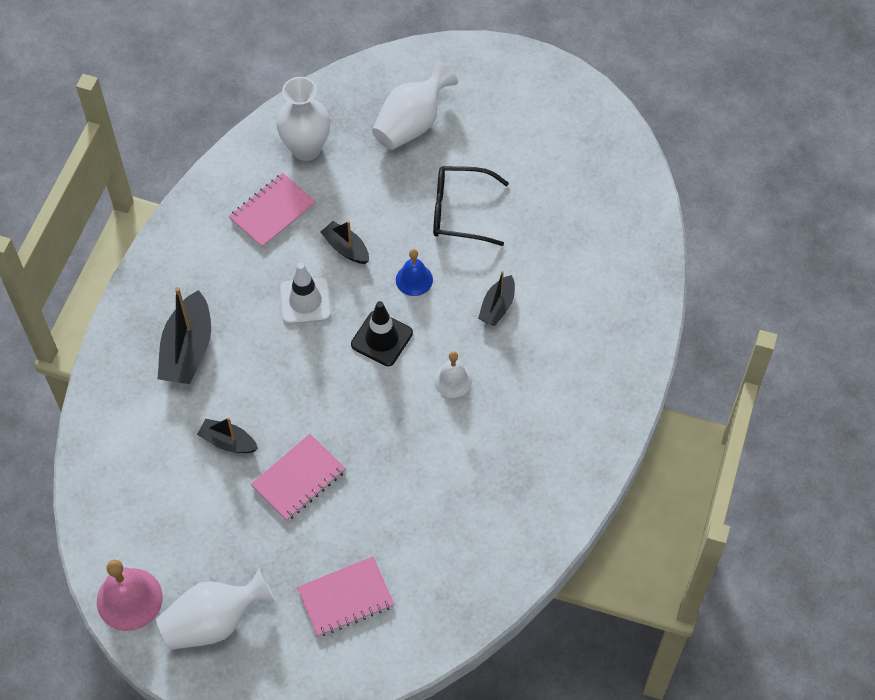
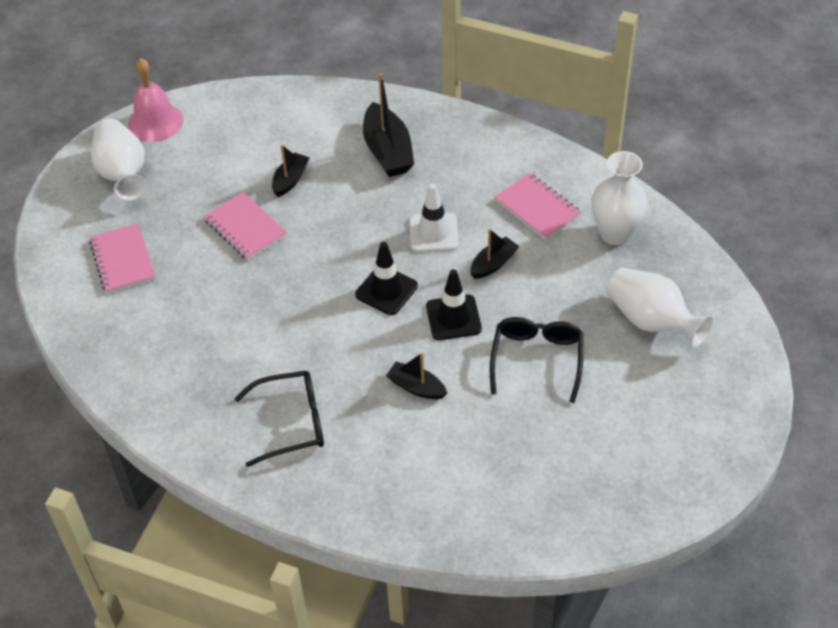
camera: 95 degrees right, 10 degrees down
black boat [158,287,211,384] -> black boat turned 120 degrees counterclockwise [363,73,414,177]
blue bell [396,249,433,296] -> black traffic cone [426,269,482,340]
white bell [434,351,472,398] -> none
none -> black glasses [235,371,324,467]

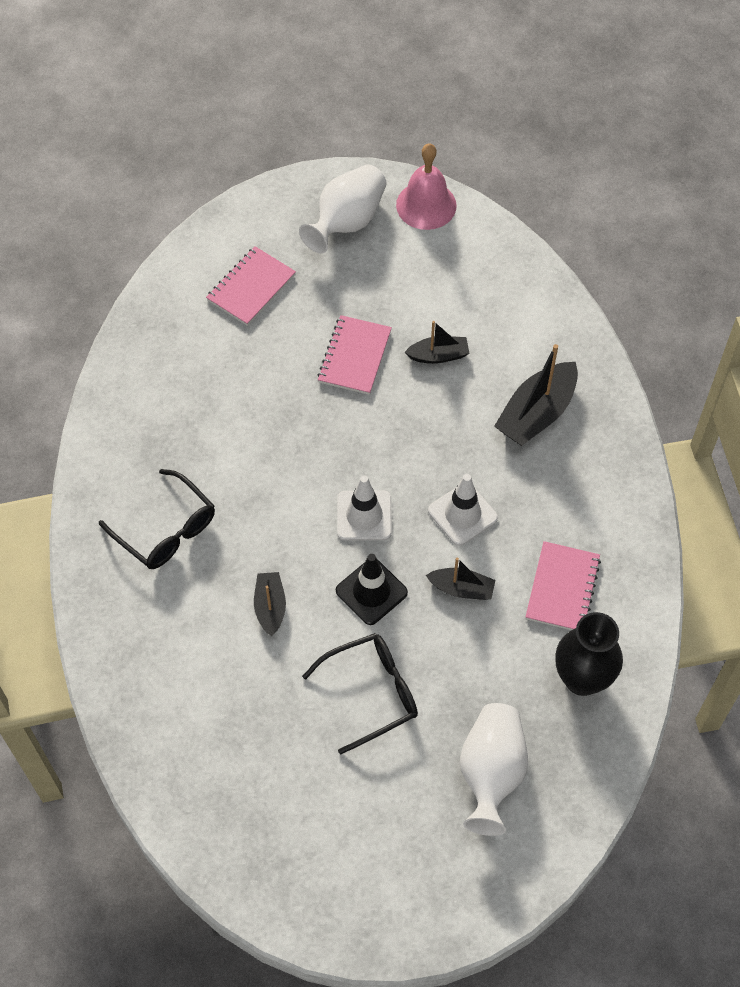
camera: 55 degrees right, 10 degrees up
black traffic cone [355,242,418,315] -> white traffic cone [337,475,392,541]
white vase [591,151,648,245] -> black vase [555,612,623,696]

